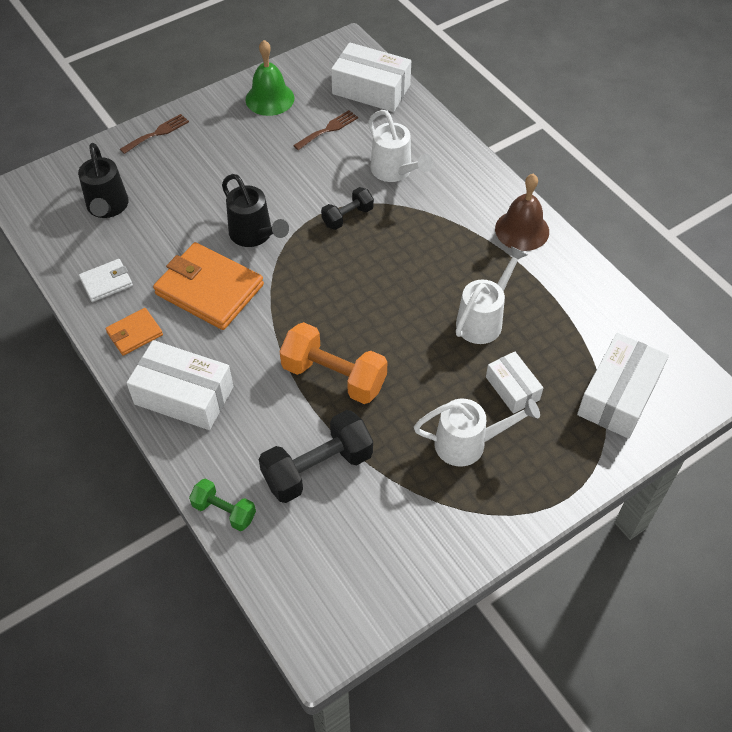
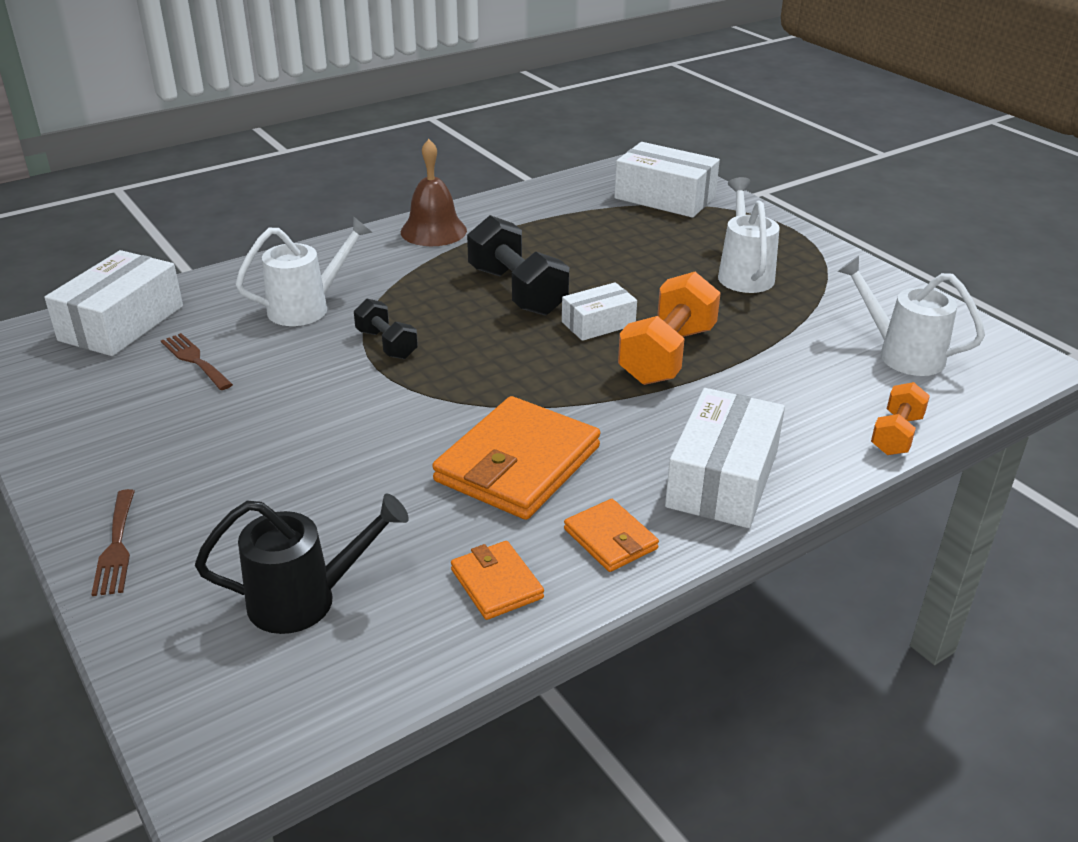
camera: 90 degrees left, 20 degrees down
white wallet [79,259,133,302] -> orange wallet [451,541,544,620]
brown fork [120,114,189,154] -> brown fork turned 150 degrees counterclockwise [91,489,135,596]
green dumbbell [189,479,256,531] -> orange dumbbell [871,382,930,455]
black watering can [222,174,289,247] -> none
green bell [246,40,294,116] -> none
black dumbbell [259,410,373,503] -> black dumbbell moved to [467,215,569,316]
white watering can [456,246,527,344] -> white watering can moved to [837,256,985,376]
white box [486,352,543,414] -> white box moved to [562,282,637,341]

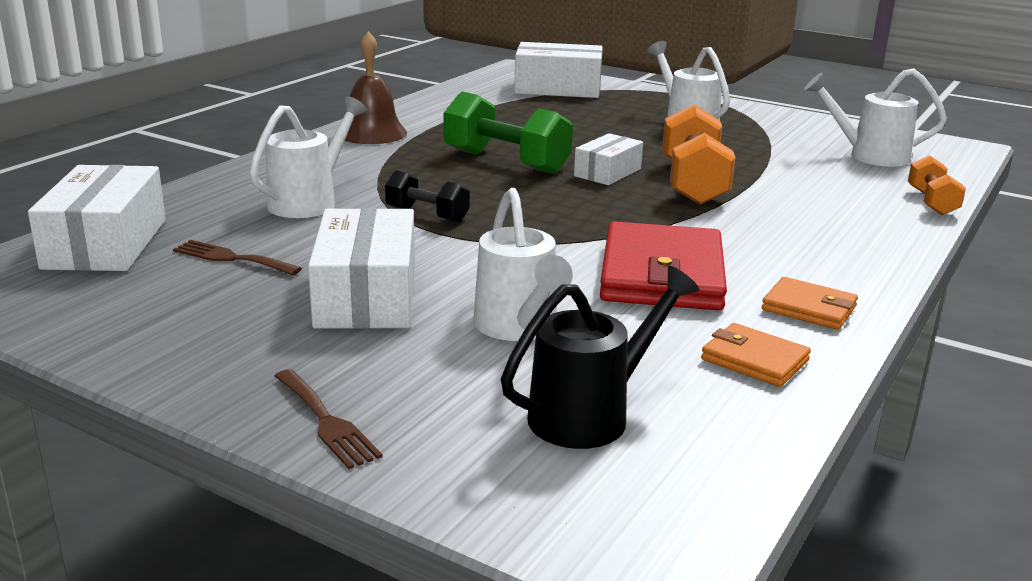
camera: 25 degrees left, 10 degrees down
orange wallet [432,396,600,520] -> red wallet [600,221,727,311]
black dumbbell [467,215,569,316] -> green dumbbell [443,92,573,174]
white box [665,388,785,528] -> white box moved to [308,208,415,329]
none -> white watering can [473,188,573,341]

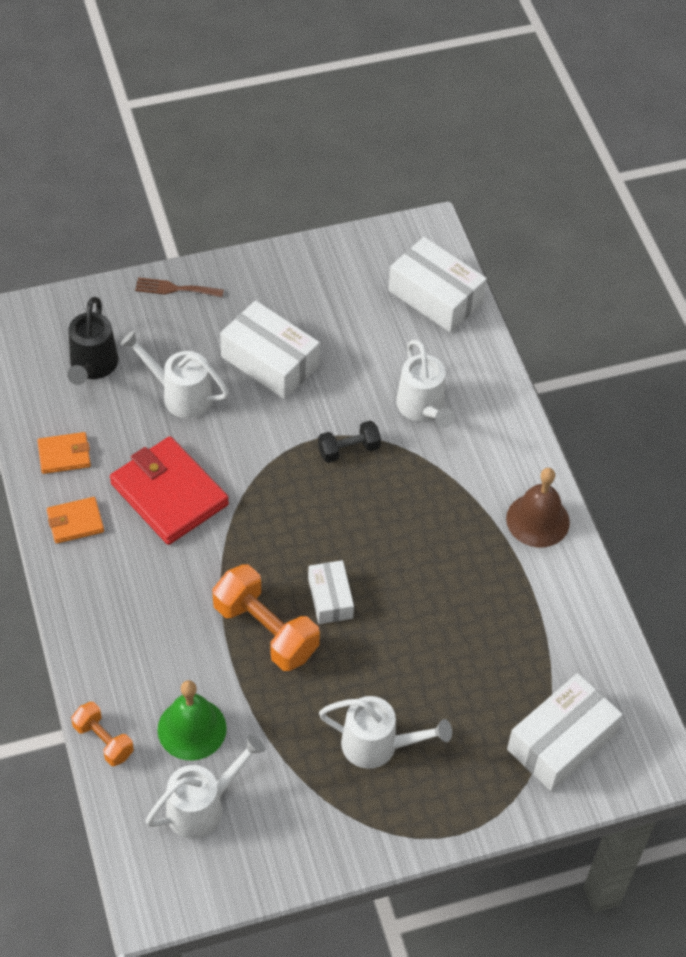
camera: 130 degrees right, 30 degrees up
brown fork [173,240,302,276] -> none
green dumbbell [443,92,573,174] -> none
none -> green bell [157,680,227,761]

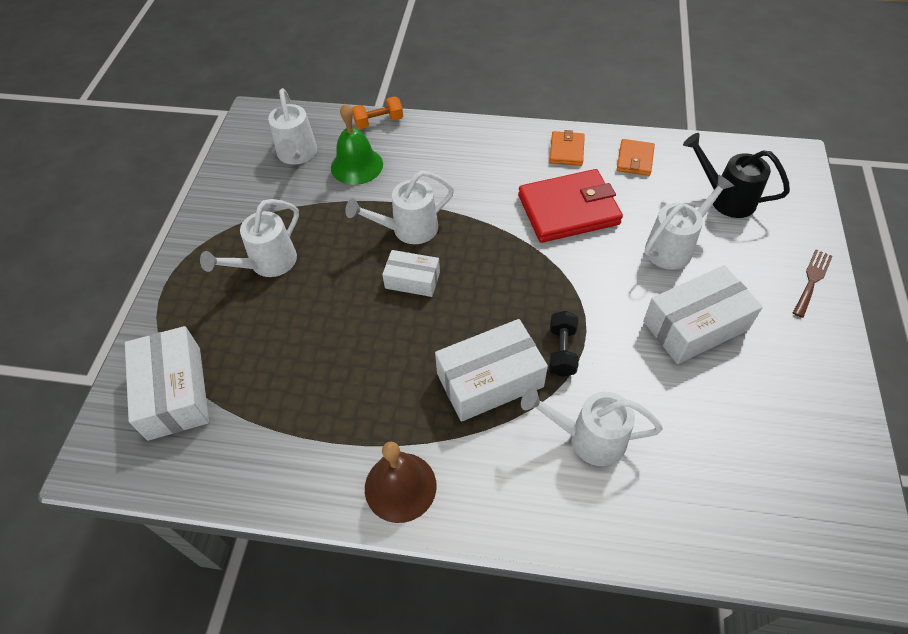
camera: 120 degrees right, 0 degrees up
orange dumbbell [212,564,320,671] -> white watering can [345,171,454,244]
white box [388,237,487,333] -> white box moved to [435,319,548,422]

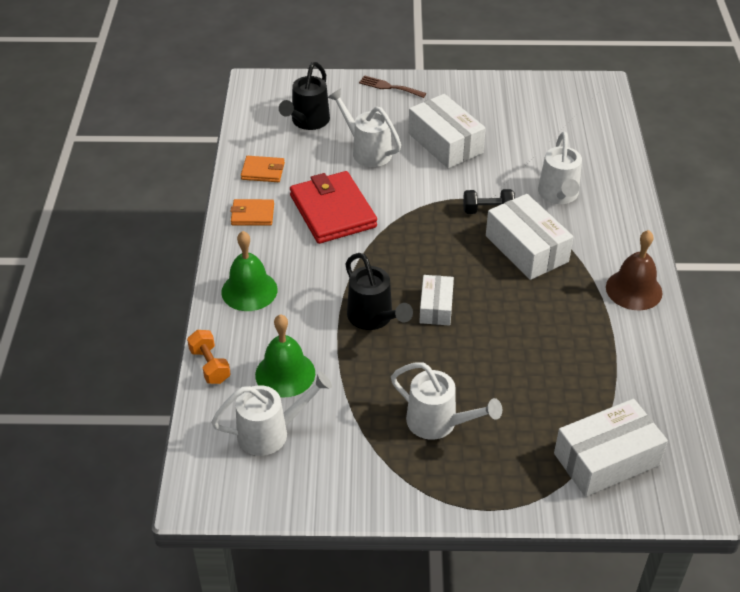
camera: 100 degrees left, 10 degrees down
white watering can [345,171,454,244] -> black watering can [346,253,413,330]
none -> green bell [221,231,277,311]

